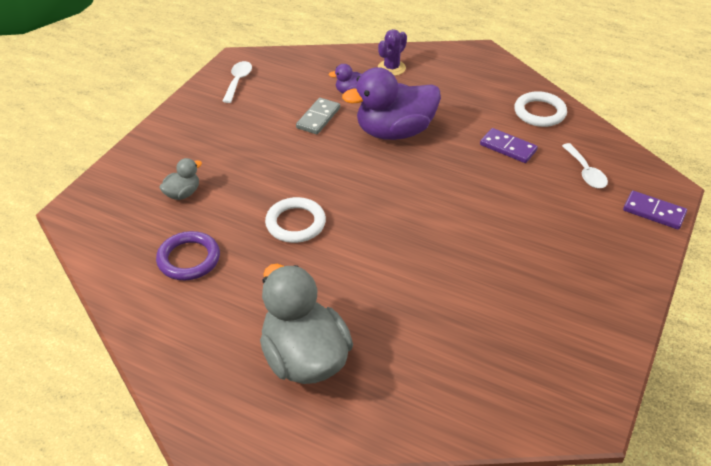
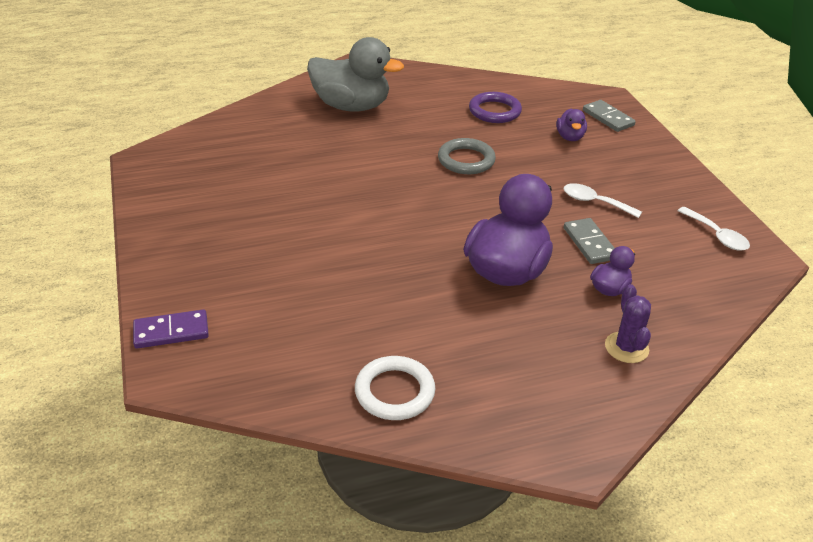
camera: 135 degrees right, 5 degrees down
grey duck [159,158,202,200] -> purple duck [556,109,587,141]
white ring [265,197,326,243] -> grey ring [438,138,496,174]
purple domino [480,128,538,163] -> none
white spoon [562,143,608,188] -> white spoon moved to [563,183,642,218]
none -> grey domino [583,100,636,132]

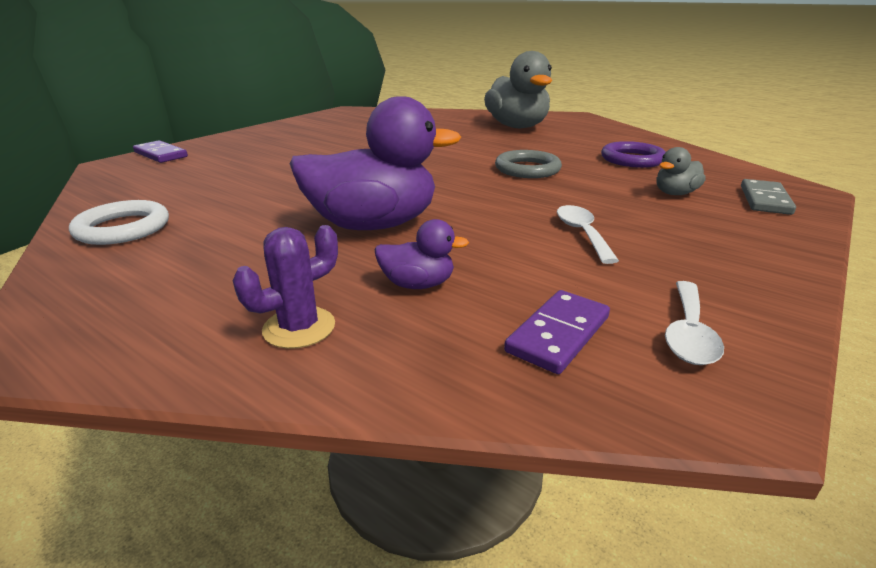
camera: 55 degrees right, 10 degrees down
purple duck [556,109,587,141] -> grey duck [656,147,706,195]
grey domino [564,218,615,264] -> none
none -> purple domino [504,290,610,374]

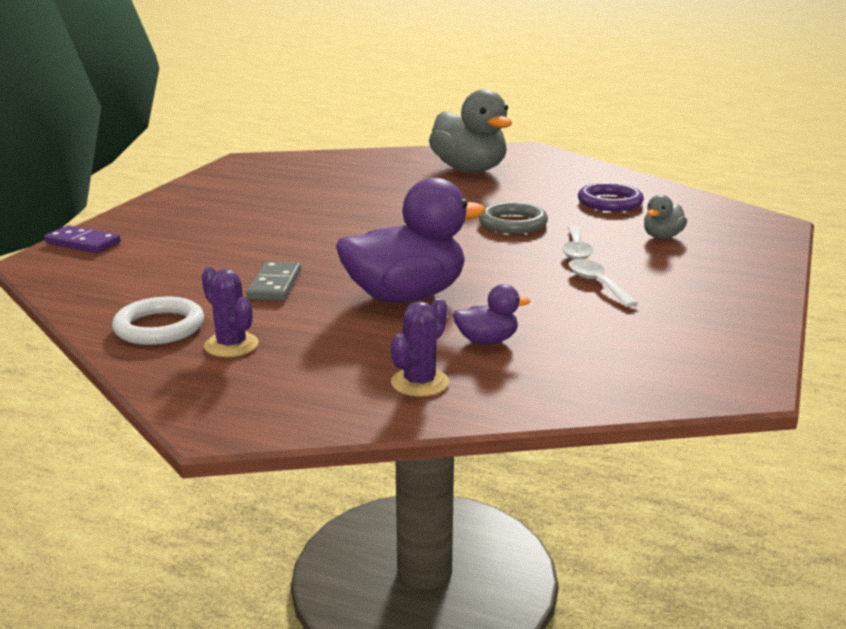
camera: 15 degrees left, 5 degrees down
purple domino [504,290,610,374] -> none
white spoon [665,281,724,365] -> white spoon moved to [562,226,593,259]
grey domino [741,179,796,215] -> grey domino moved to [246,261,301,301]
none -> purple cactus [201,267,259,357]

